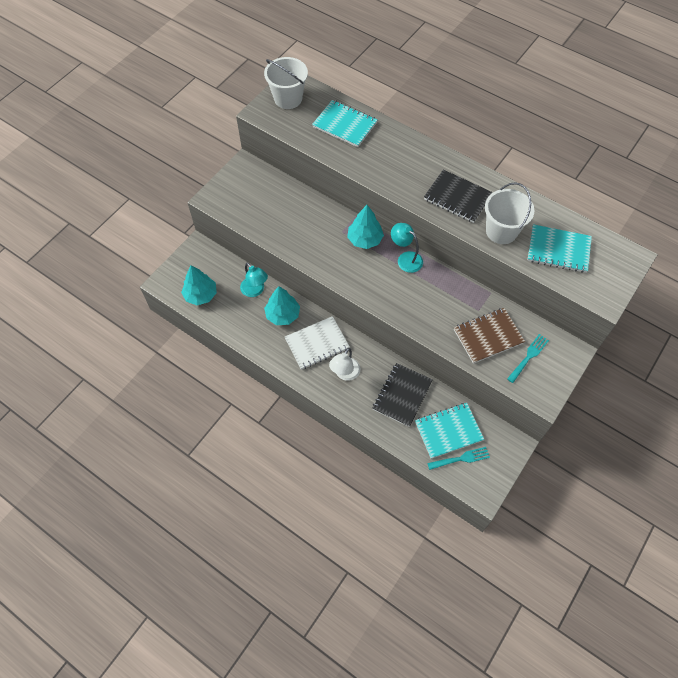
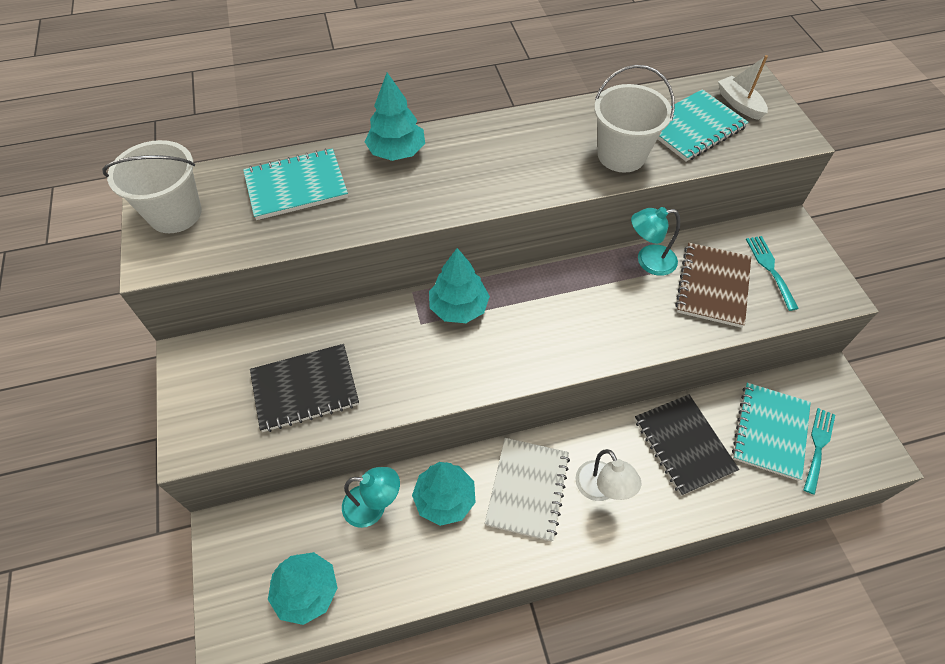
camera: 50 degrees left, 5 degrees down
turquoise lamp [391,223,423,273] -> turquoise lamp moved to [631,207,680,276]
black notebook [424,170,493,223] -> black notebook moved to [250,344,359,432]
none -> turquoise tree [365,73,425,161]
none -> white boat [718,55,768,120]

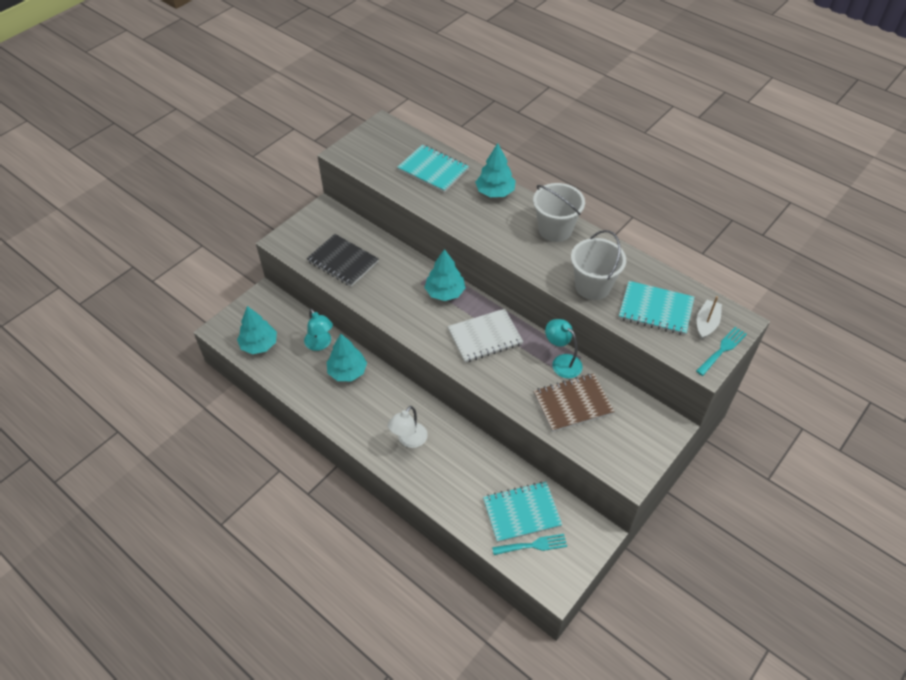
camera: 55 degrees right, 5 degrees down
white bucket [102,140,202,233] -> white bucket moved to [533,183,585,242]
white notebook [485,438,570,542] -> white notebook moved to [448,309,523,363]
black notebook [635,394,739,496] -> none
turquoise fork [746,236,799,311] -> turquoise fork moved to [696,327,747,376]

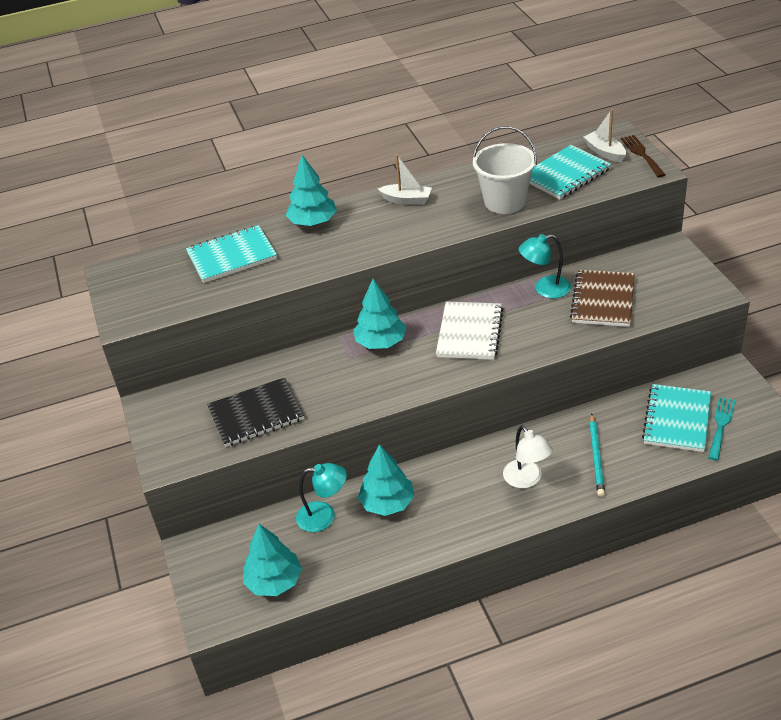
camera: 55 degrees left, 10 degrees down
white bucket [533,183,585,242] -> white boat [378,154,432,205]
turquoise fork [696,327,747,376] -> brown fork [621,135,665,178]
none -> turquoise pencil [589,414,605,497]

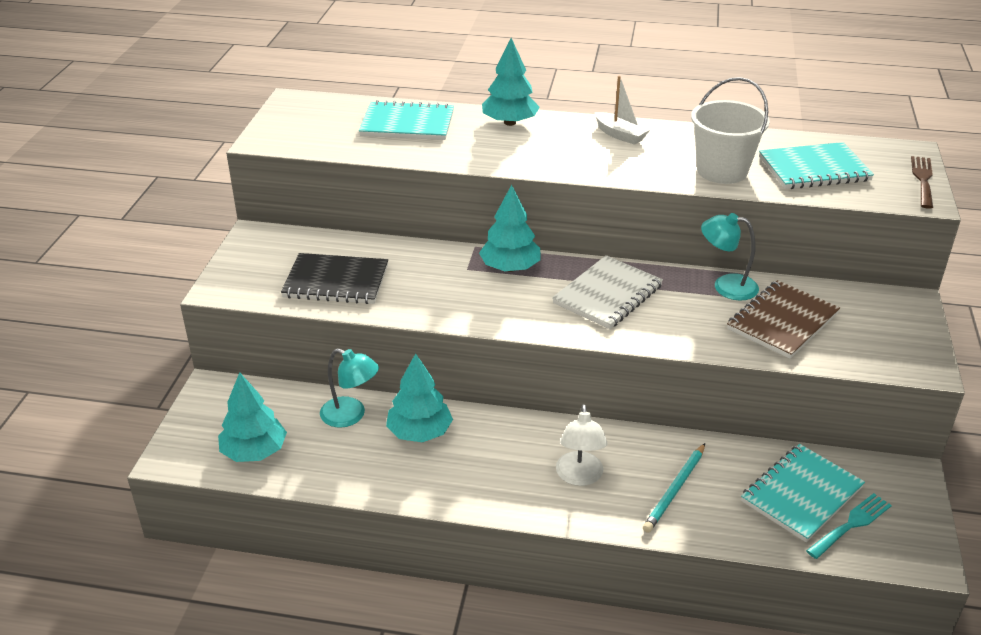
camera: 25 degrees right, 5 degrees down
white boat [583,109,626,162] -> none

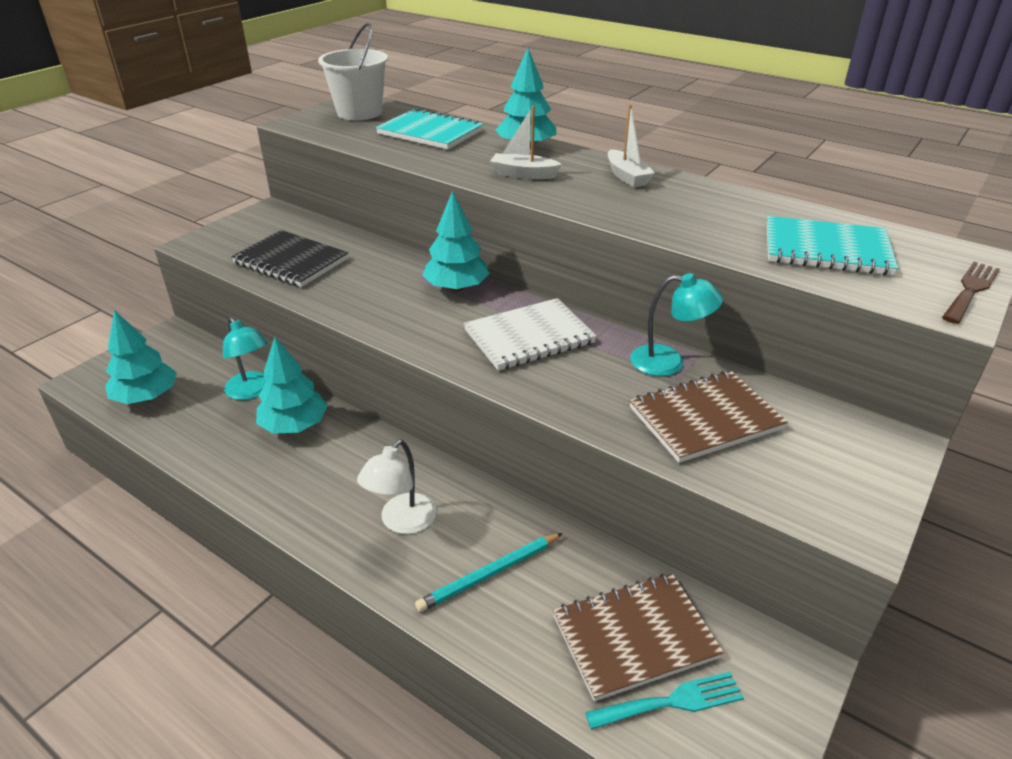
camera: 25 degrees right, 0 degrees up
white bucket [691,77,770,184] -> white bucket moved to [318,23,388,120]
turquoise lamp [701,213,759,301] -> turquoise lamp turned 150 degrees clockwise [630,273,724,376]
turquoise notebook [741,444,865,542] -> brown notebook [553,573,724,701]
none -> white boat [490,106,562,179]

